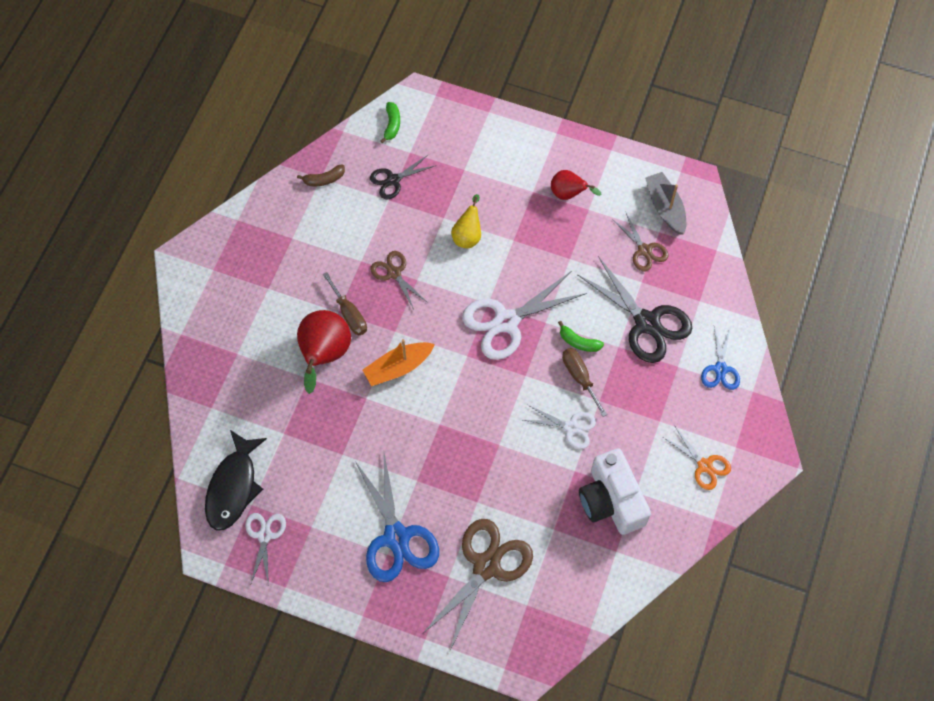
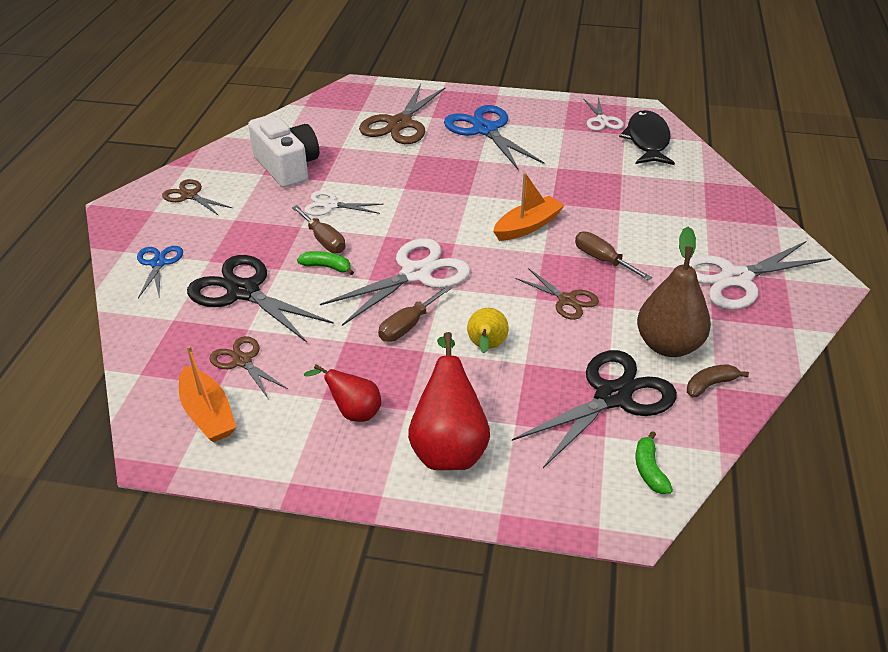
camera: 170 degrees right, 25 degrees down
red pear [297,310,351,394] -> red pear moved to [408,332,490,470]
black scissors [370,154,436,199] -> black scissors [512,350,677,468], size x1.80
grey boat [645,172,686,235] -> orange boat [179,345,236,443]
orange scissors [663,427,731,490] -> brown scissors [162,179,232,216]
none -> brown screwdriver [378,285,451,342]
none -> brown pear [637,227,711,357]
none -> white scissors [683,241,831,310]

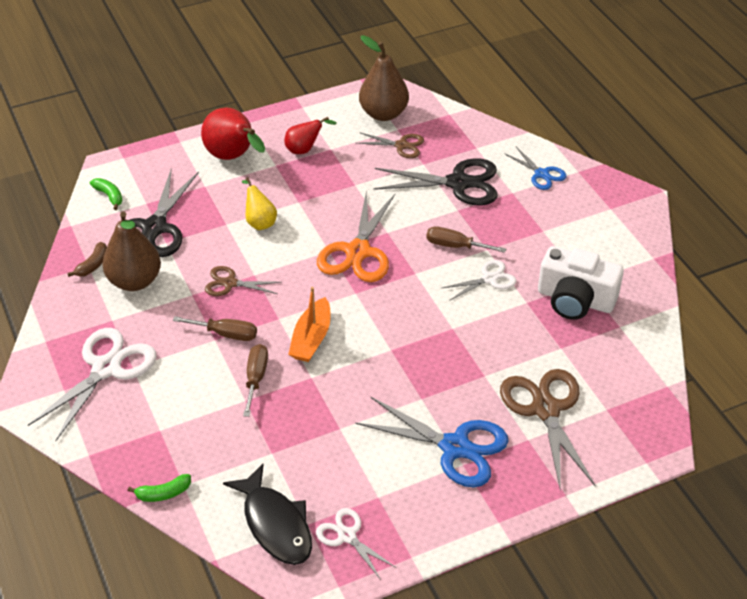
camera: 145 degrees right, 5 degrees up
brown scissors [162,179,232,216] -> none
orange boat [179,345,236,443] -> brown pear [359,35,409,121]
green banana [297,251,354,275] -> green banana moved to [128,474,191,502]
white scissors [320,238,471,326] -> orange scissors [317,190,395,282]
brown screwdriver [378,285,451,342] -> brown screwdriver moved to [243,344,268,417]

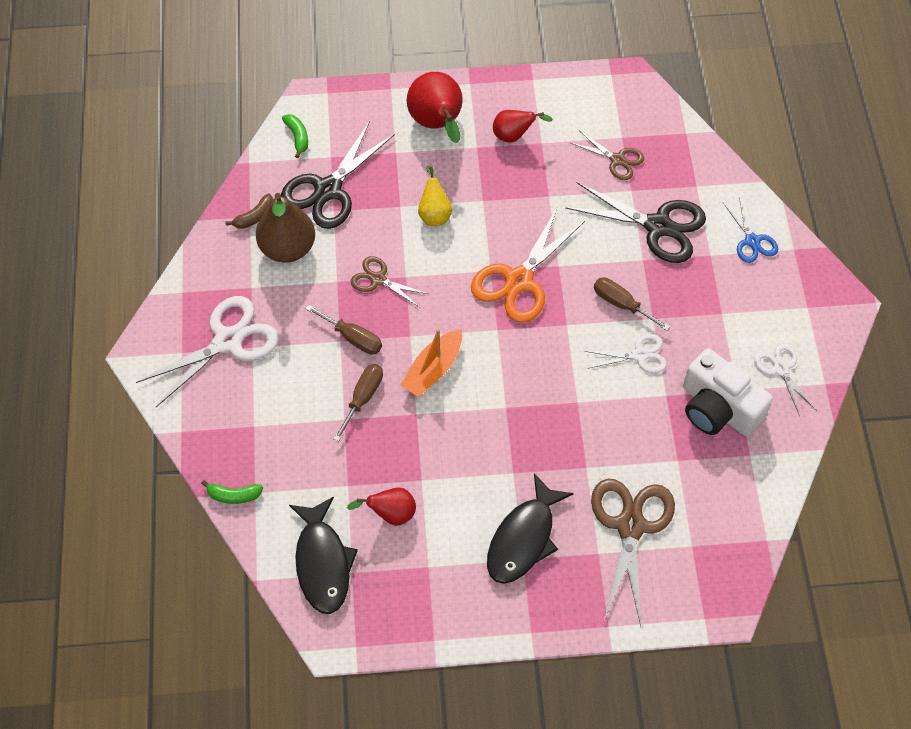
camera: 20 degrees right, 15 degrees up
white scissors [316,508,397,580] -> white scissors moved to [754,343,817,416]
blue scissors [355,397,509,487] -> black fish [487,473,574,584]
brown pear [359,35,409,121] -> none
none -> red pear [347,487,416,526]

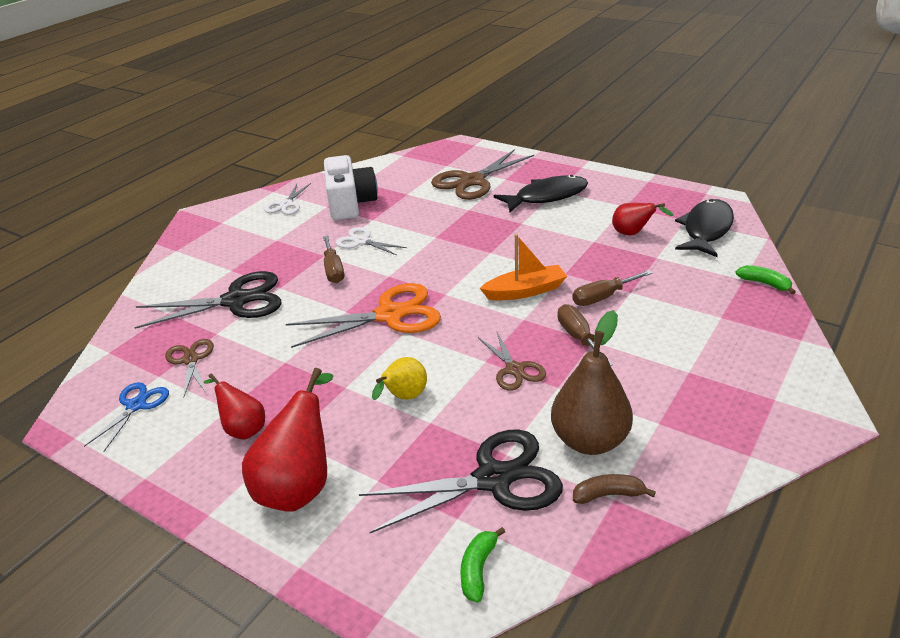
camera: 140 degrees left, 25 degrees down
white scissors [136,296,279,407] -> none
black scissors [565,182,706,263] -> black scissors turned 105 degrees clockwise [134,271,281,329]
blue scissors [723,197,778,263] -> blue scissors moved to [84,382,169,452]

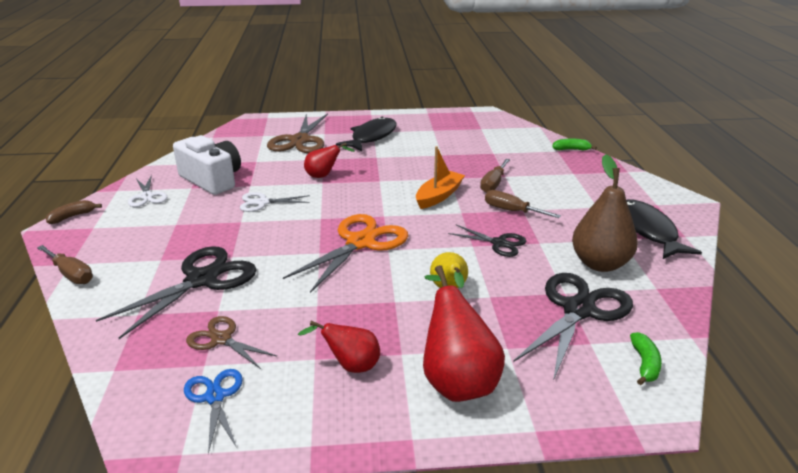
camera: 40 degrees left, 5 degrees down
brown screwdriver [323,236,344,283] -> brown screwdriver moved to [37,245,93,284]
green banana [460,527,505,602] -> green banana turned 150 degrees counterclockwise [630,332,662,385]
brown scissors [478,330,546,391] -> black scissors [448,225,526,257]
brown banana [573,474,656,504] -> brown banana moved to [46,200,102,224]
red pear [612,203,673,235] -> red pear moved to [304,143,355,178]
black fish [675,199,734,257] -> black fish moved to [626,199,702,259]

